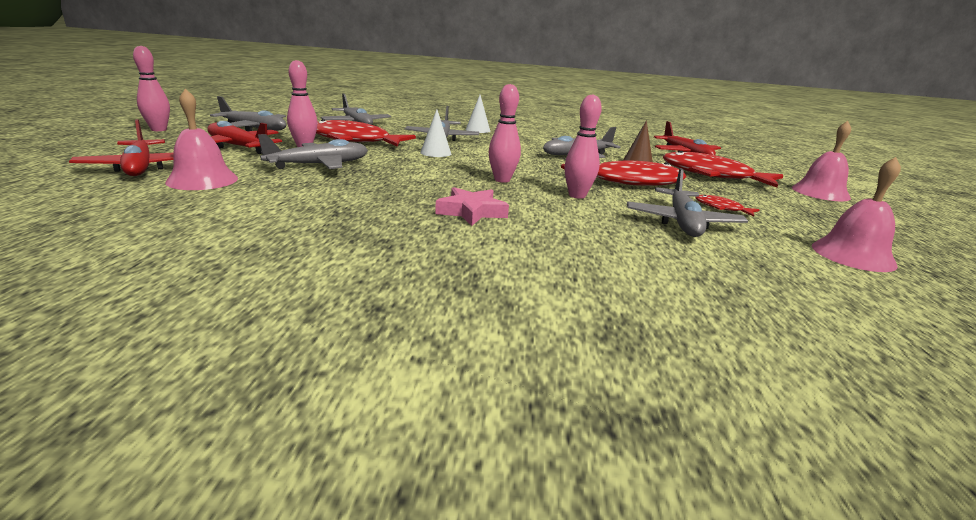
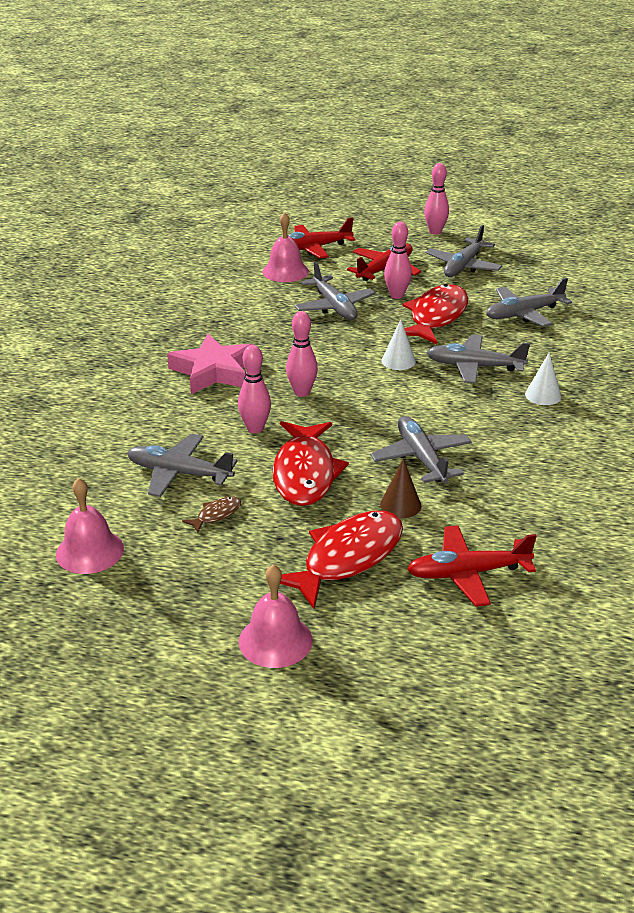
camera: 100 degrees right, 10 degrees up
pink star [435,187,509,226] -> pink star [167,334,254,394], size x1.57
red fish [696,195,759,217] -> brown fish [182,496,241,533]

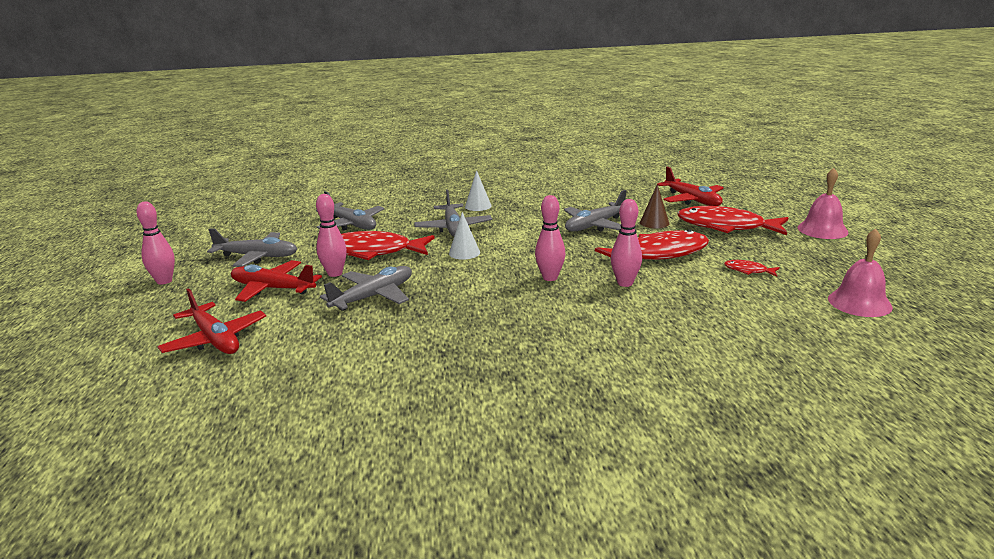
camera: 110 degrees left, 10 degrees down
grey plane [127,434,238,497] -> none
pink star [167,334,254,394] -> none
brown fish [182,496,241,533] -> red fish [724,260,780,277]
pink bell [263,212,309,282] -> none

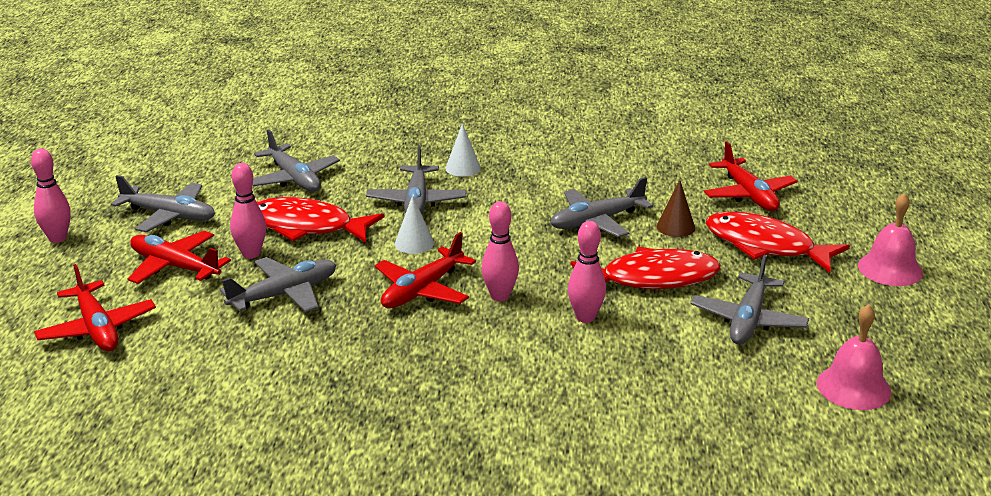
camera: 10 degrees right, 5 degrees up
red fish [724,260,780,277] -> grey plane [691,255,809,344]
none -> red plane [375,232,476,308]

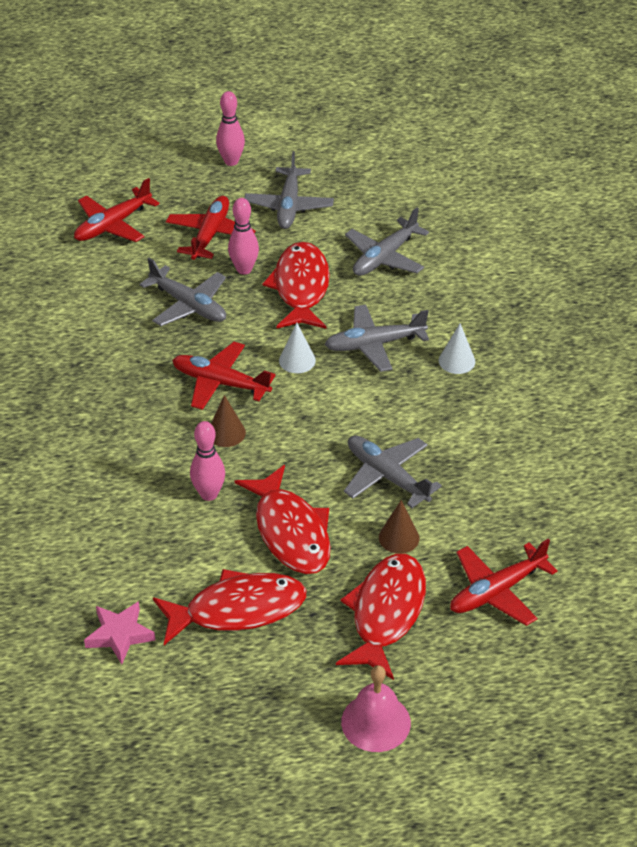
camera: 75 degrees right, 15 degrees up
pink bowling pin [482,201,519,301] -> brown cone [211,395,246,447]
grey plane [691,255,809,344] -> red fish [153,569,307,645]
pink bell [817,304,891,410] -> none
none -> pink star [84,601,156,664]

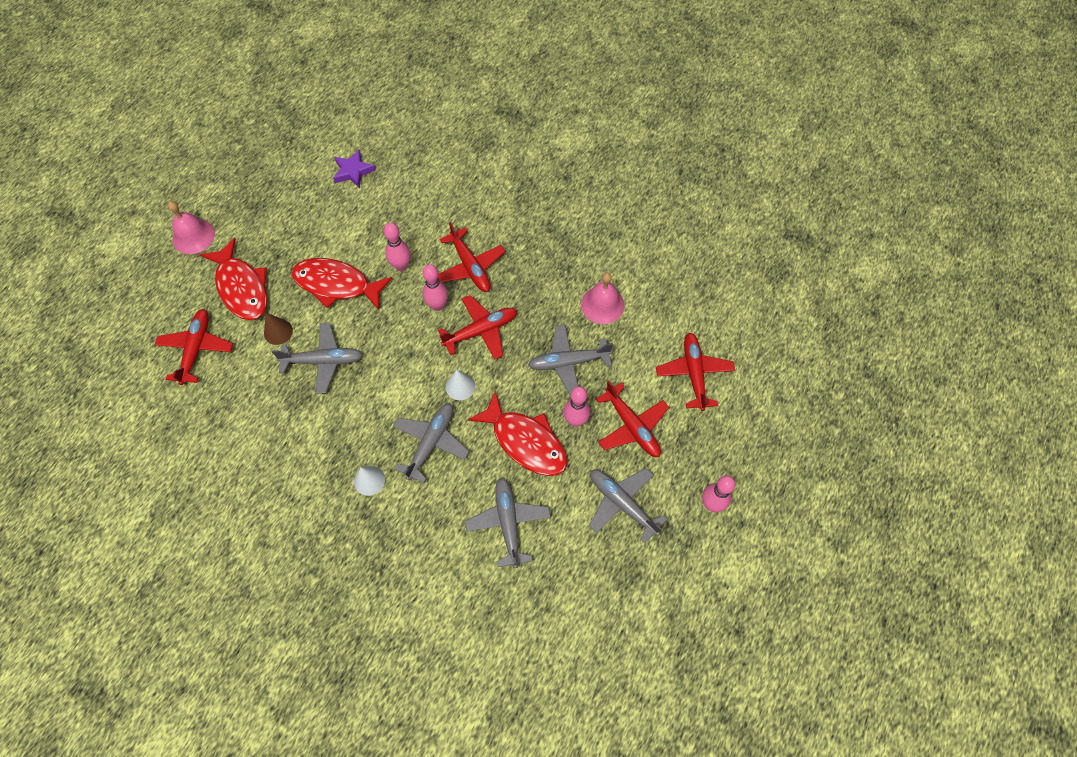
camera: 130 degrees right, 20 degrees up
pink star [84,601,156,664] -> purple star [333,150,376,188]
red fish [153,569,307,645] -> none
brown cone [211,395,246,447] -> pink bowling pin [423,264,448,311]
none -> red plane [438,222,505,292]
none -> pink bell [581,273,625,324]

